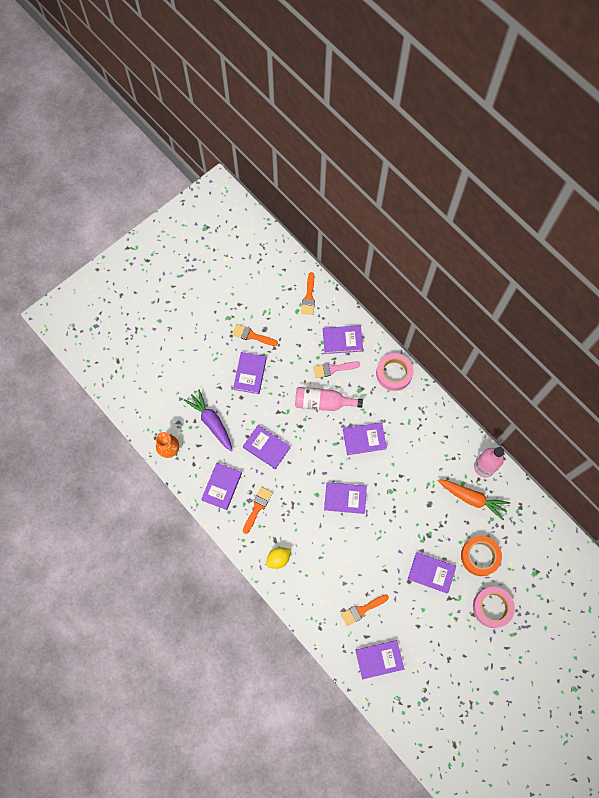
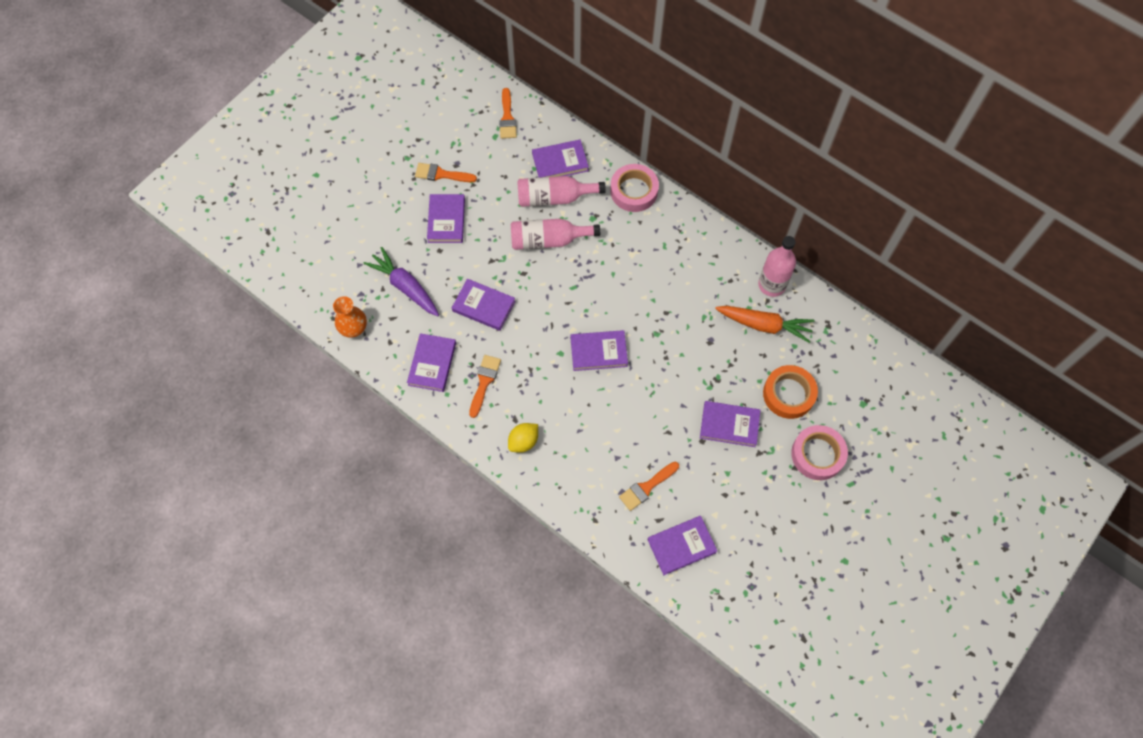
camera: 10 degrees left, 5 degrees down
pink brush [313,361,360,378] -> pink bottle [517,176,606,207]
purple book [343,422,387,455] -> none

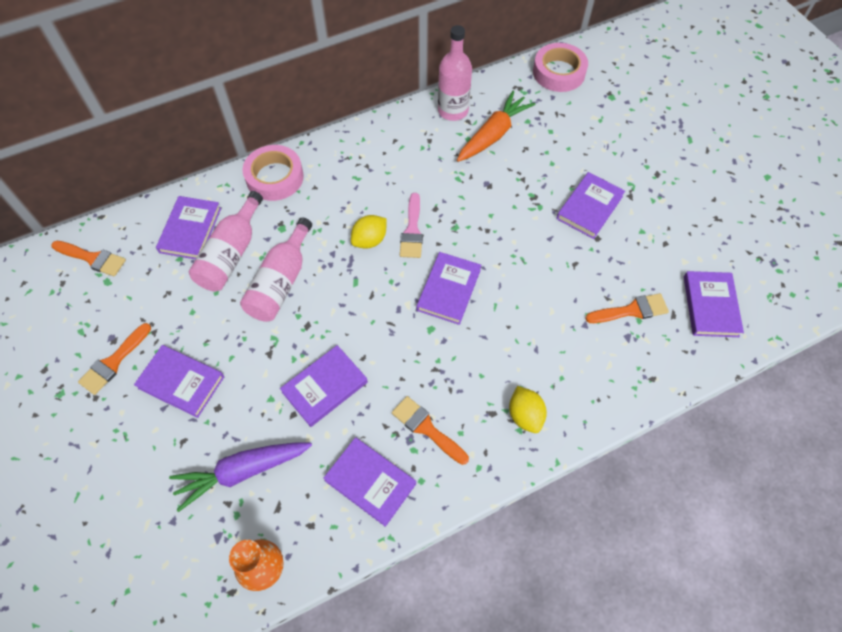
camera: 65 degrees left, 5 degrees down
orange brush [619,462,679,511] -> orange brush turned 90 degrees counterclockwise [585,293,669,323]
orange tape [763,365,818,419] -> none
pink tape [791,425,848,480] -> pink tape moved to [533,43,588,92]
none -> yellow lemon [351,215,387,249]
none -> pink brush [400,193,423,258]

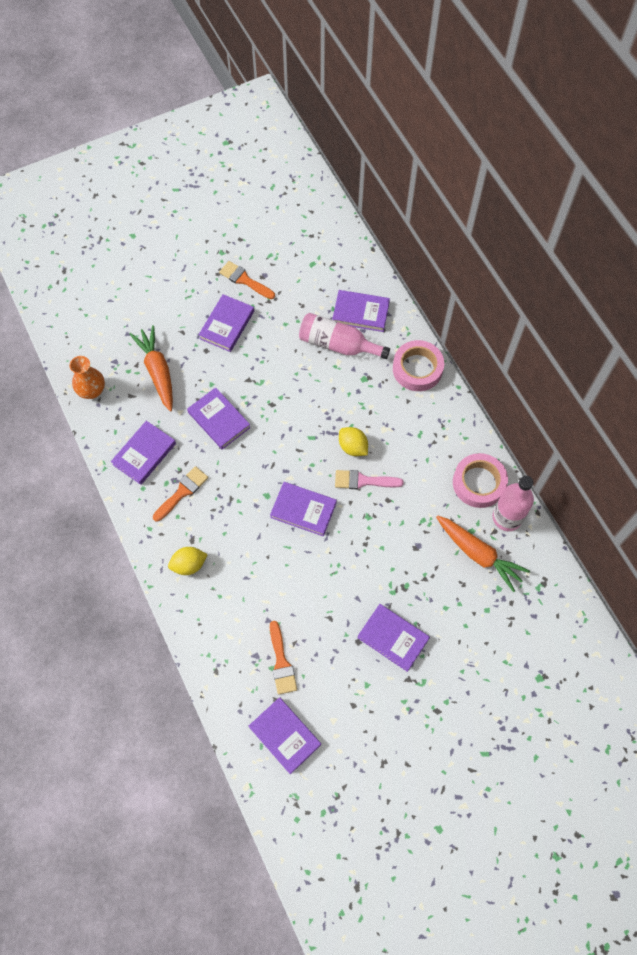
camera: 90 degrees right, 5 degrees up
orange brush [51,241,126,276] -> none
purple carrot [169,442,312,512] -> orange carrot [130,325,173,412]
pink bottle [240,217,312,322] -> none
pink tape [533,43,588,92] -> pink tape moved to [453,453,508,508]
purple book [684,271,744,337] -> purple book turned 45 degrees clockwise [249,697,321,774]

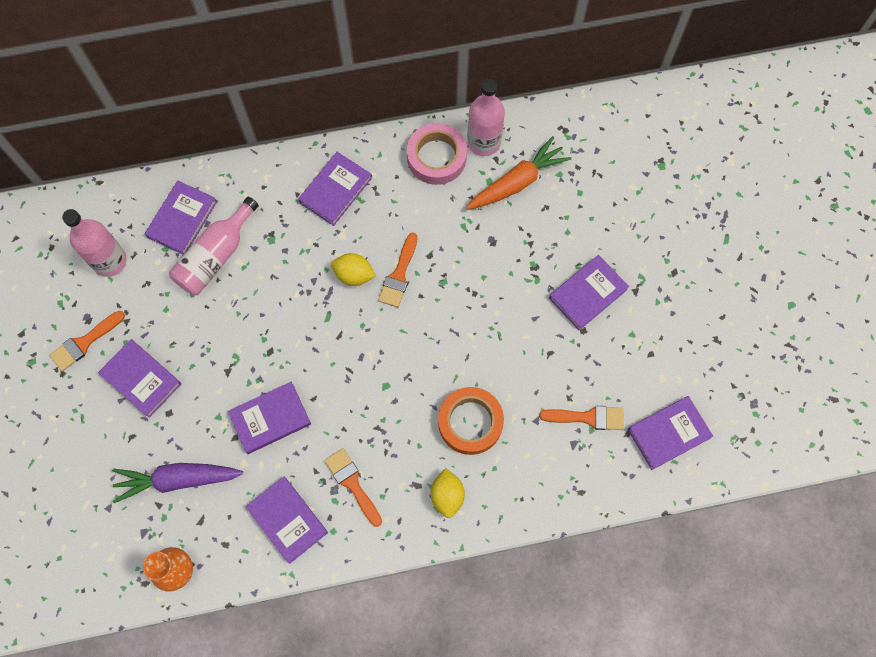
camera: 75 degrees left, 5 degrees up
orange carrot [130,325,173,412] -> purple carrot [112,463,243,503]
purple book [270,482,337,537] -> purple book moved to [298,152,372,226]
pink brush [335,470,404,489] -> orange brush [378,232,418,307]
yellow lemon [339,427,368,456] -> yellow lemon turned 45 degrees clockwise [331,253,376,286]
pink tape [393,340,444,391] -> none
none -> pink bottle [62,209,127,277]
none -> orange tape [438,387,504,455]

